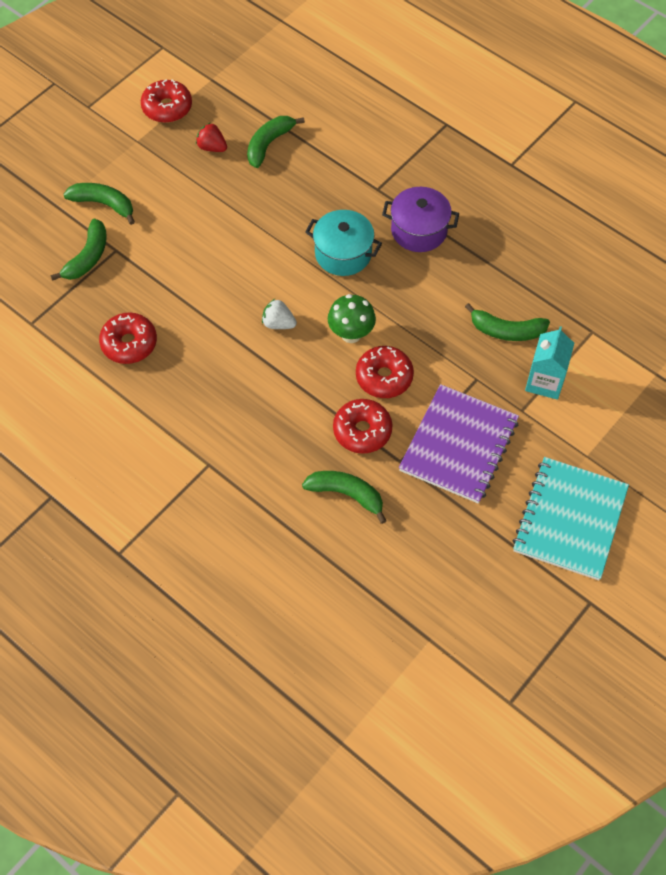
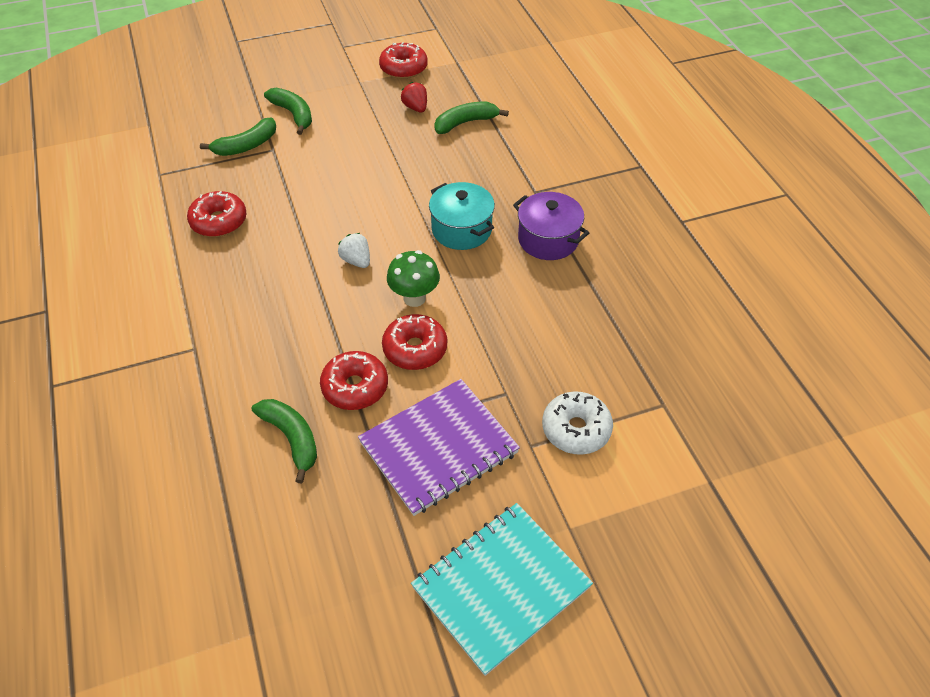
camera: 30 degrees right, 10 degrees down
green banana [465,303,550,341] -> none
turquoise carton [525,326,574,400] -> white donut [542,391,613,455]

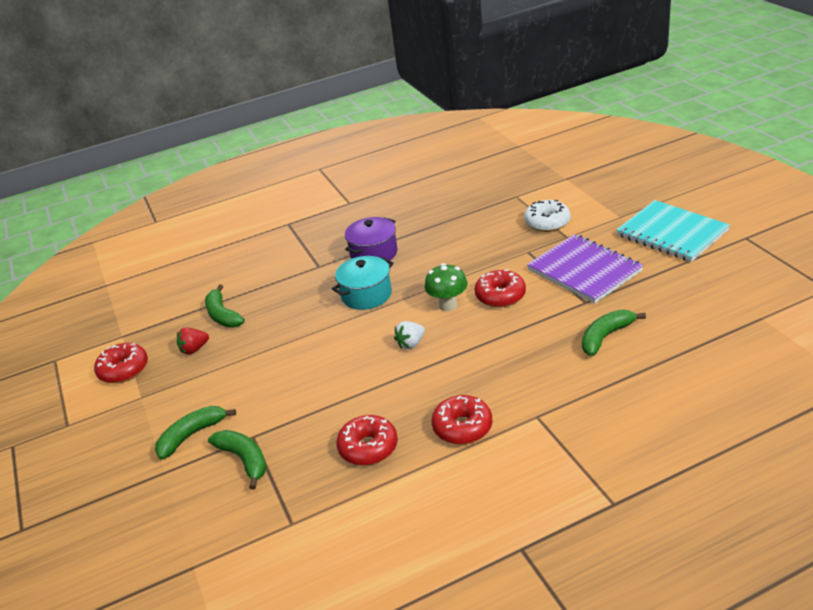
camera: 90 degrees left, 15 degrees down
red donut [320,351,388,410] -> red donut moved to [431,395,492,444]

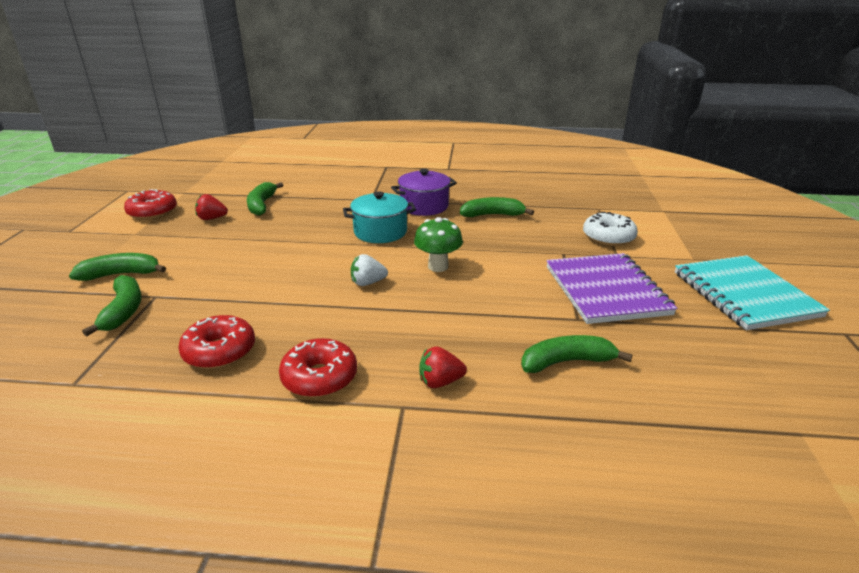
camera: 25 degrees right, 5 degrees down
red donut [475,269,526,307] -> none
none -> red strawberry [419,346,467,388]
none -> green banana [460,197,534,217]

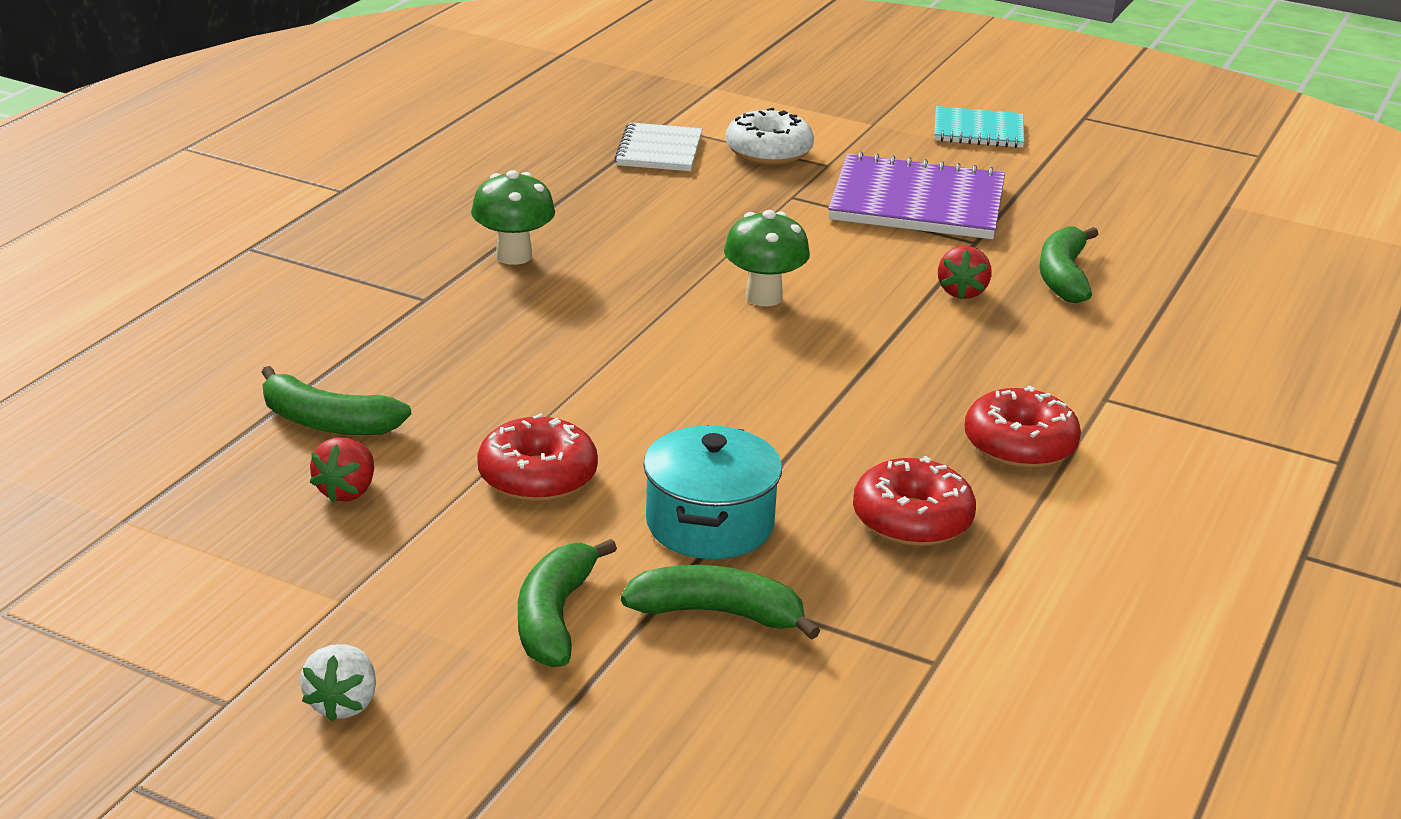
camera: 70 degrees left, 0 degrees up
red donut [124,189,177,220] -> red donut moved to [477,413,598,502]
turquoise pot [343,192,416,243] -> turquoise pot moved to [643,425,782,559]
white strawberry [351,254,388,286] -> white strawberry moved to [300,644,376,722]
purple pot [391,169,457,216] -> green mushroom [471,170,555,265]
red strawberry [419,346,467,388] -> red strawberry moved to [938,246,992,299]
green banana [460,197,534,217] -> none
turquoise notebook [675,255,830,330] -> turquoise notebook [934,106,1025,148], size x0.59
none -> white notebook [615,122,702,171]

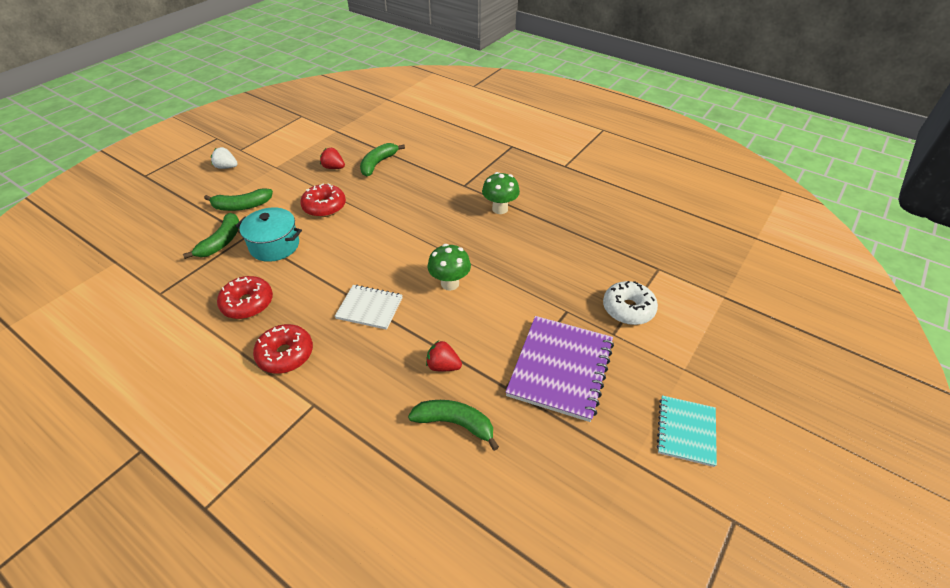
camera: 100 degrees right, 15 degrees up
green banana [518,539,617,667] -> green banana turned 150 degrees clockwise [204,188,273,211]
white notebook [615,122,702,171] -> white notebook moved to [335,285,403,330]

